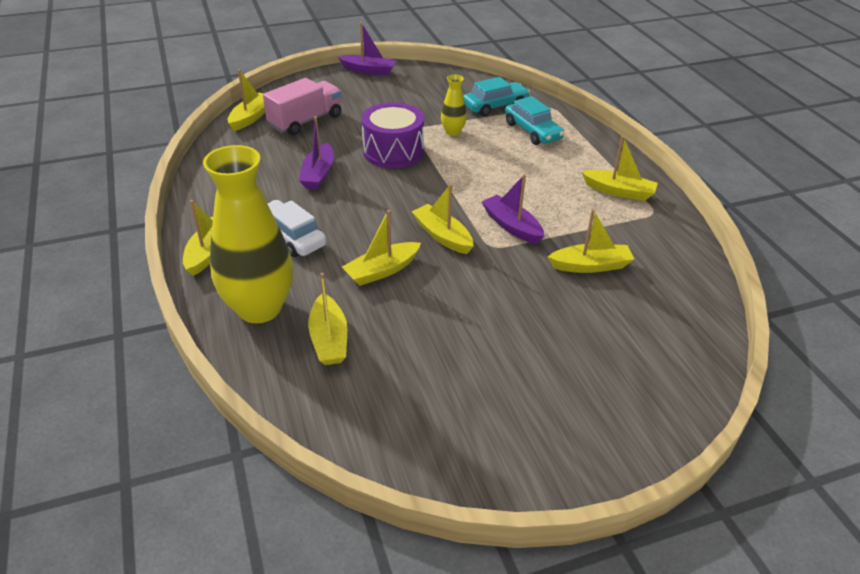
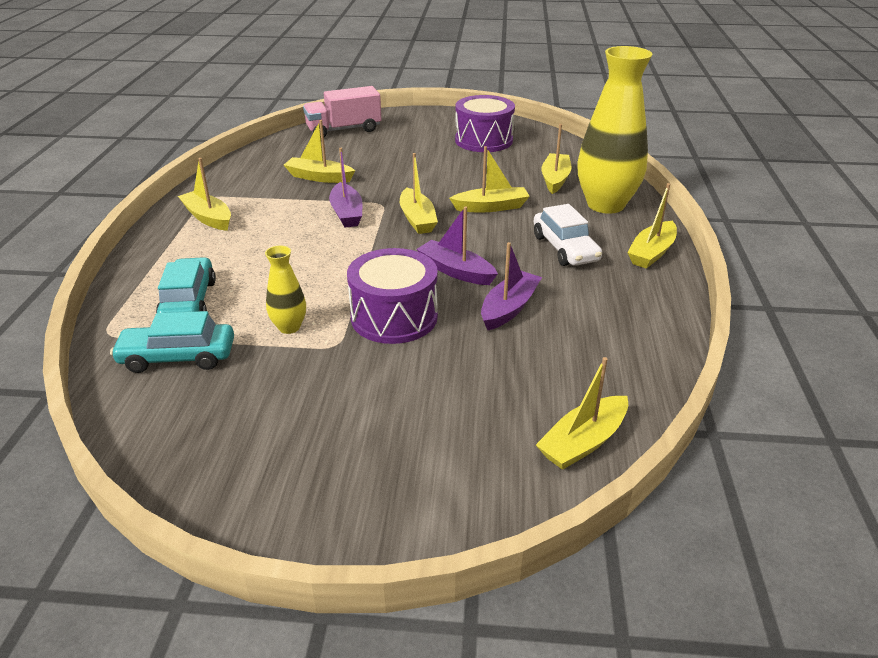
camera: 155 degrees left, 5 degrees down
pink truck [263,78,341,135] -> pink truck moved to [303,86,381,137]
purple boat [338,22,396,75] -> purple boat moved to [417,206,498,285]
none -> purple drum [455,95,515,152]

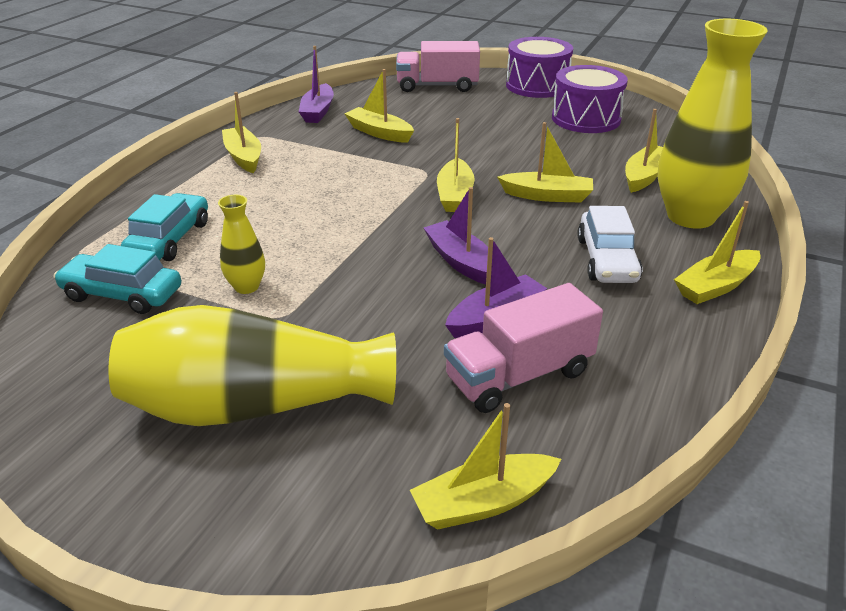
camera: 20 degrees right, 0 degrees up
purple boat [329,148,362,227] -> purple boat moved to [299,46,334,123]
purple drum [347,248,438,344] -> purple drum moved to [506,37,573,98]
none -> yellow vase [109,305,396,426]
none -> pink truck [444,283,603,413]

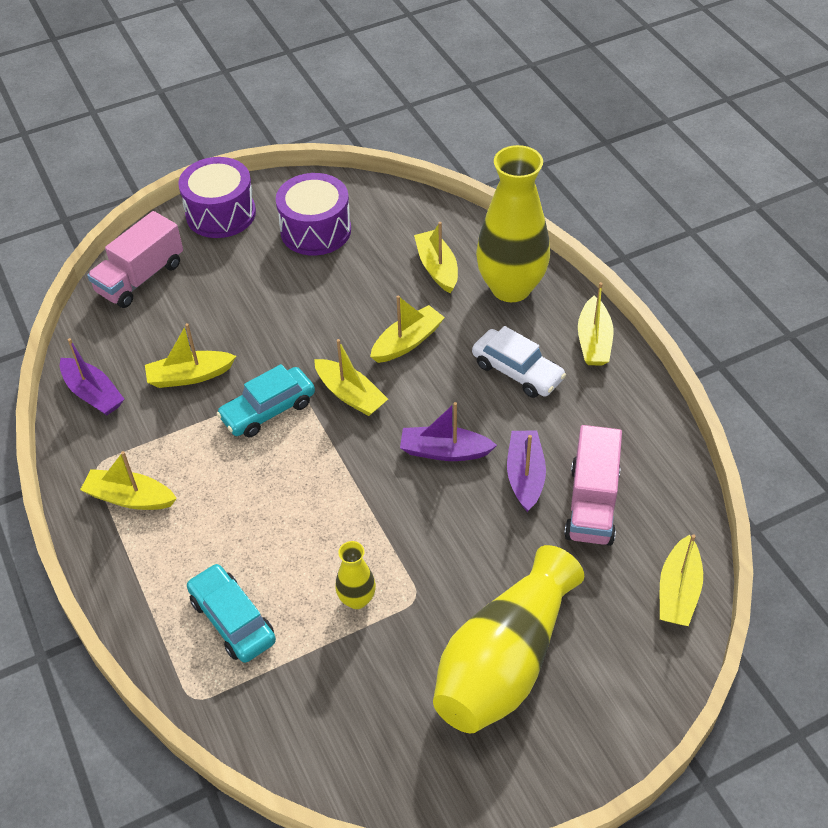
camera: 50 degrees left, 15 degrees up
turquoise car [54,244,181,314] -> turquoise car moved to [216,364,315,438]

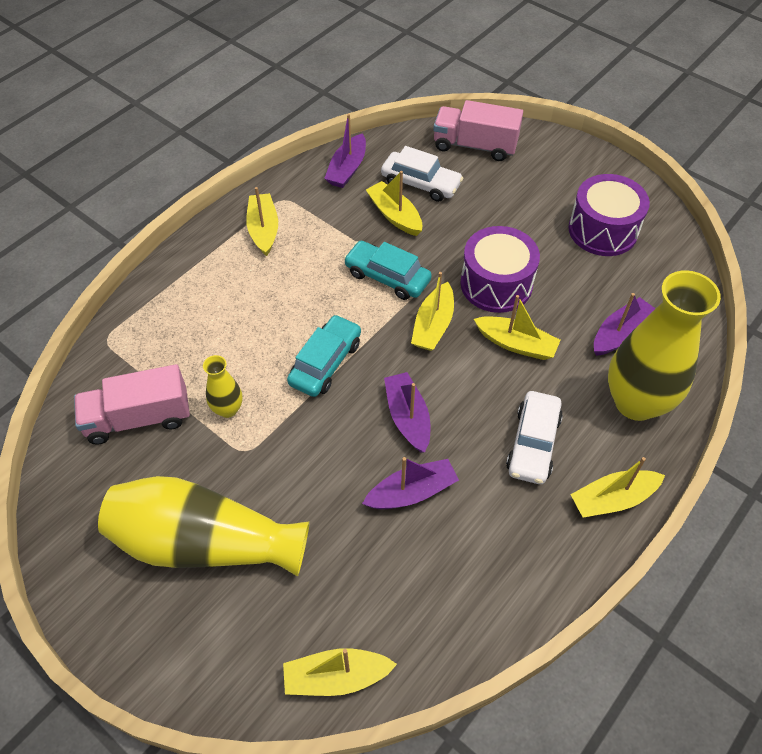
camera: 65 degrees right, 5 degrees up
purple drum [178,157,256,238] -> purple drum moved to [460,226,540,313]
turquoise car [187,563,276,663] -> turquoise car moved to [287,315,361,397]
yellow boat [414,222,458,294] -> purple boat [594,293,656,356]
pink truck [564,425,622,546] -> pink truck moved to [74,364,190,445]
none -> white car [381,146,463,202]

